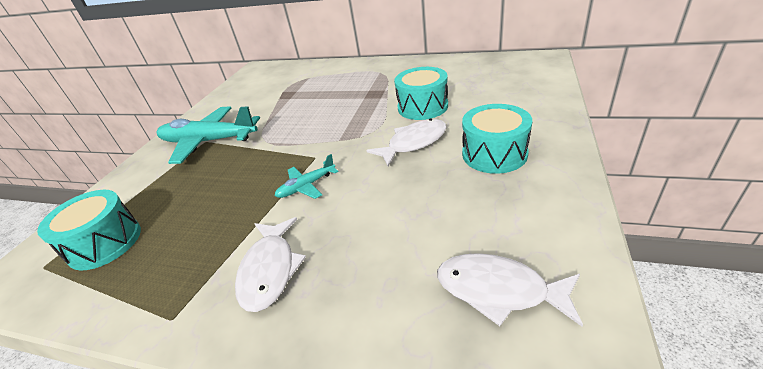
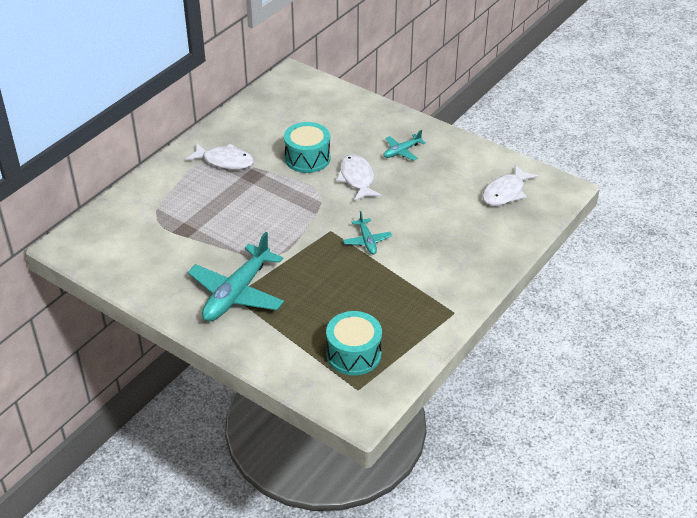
camera: 75 degrees left, 5 degrees up
white fish [235,217,306,312] -> white fish moved to [185,143,254,169]
turquoise drum [462,104,532,174] -> turquoise plane [383,130,426,161]

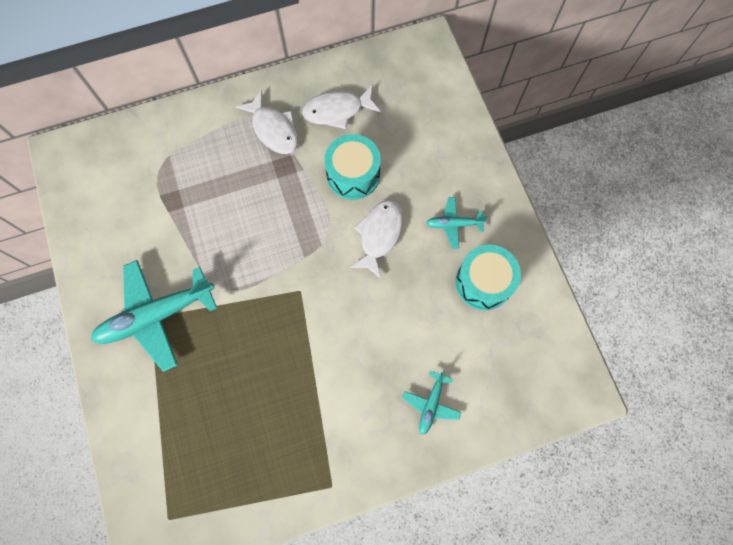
camera: 35 degrees right, 30 degrees up
turquoise drum [326,311,382,375] -> turquoise drum moved to [456,245,521,310]
turquoise plane [343,211,392,254] -> turquoise plane moved to [402,371,461,435]
white fish [482,164,539,206] -> white fish moved to [302,85,381,129]

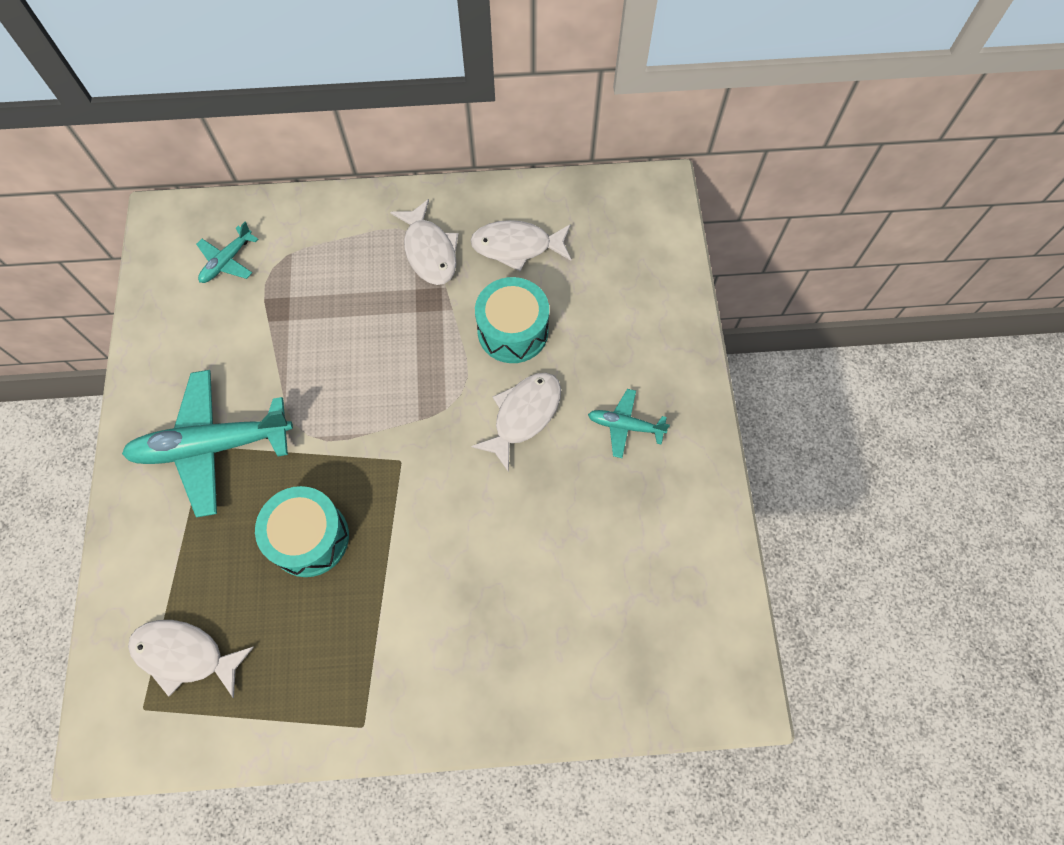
camera: 15 degrees right, 5 degrees down
turquoise plane [402,371,461,435] -> turquoise plane moved to [196,222,259,283]
turquoise drum [456,245,521,310] -> turquoise drum moved to [255,486,349,577]
none -> white fish [128,620,254,698]

